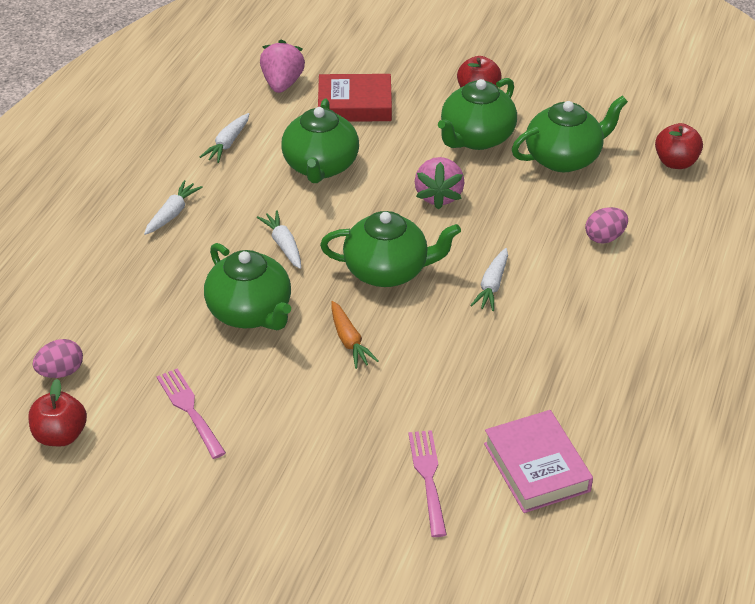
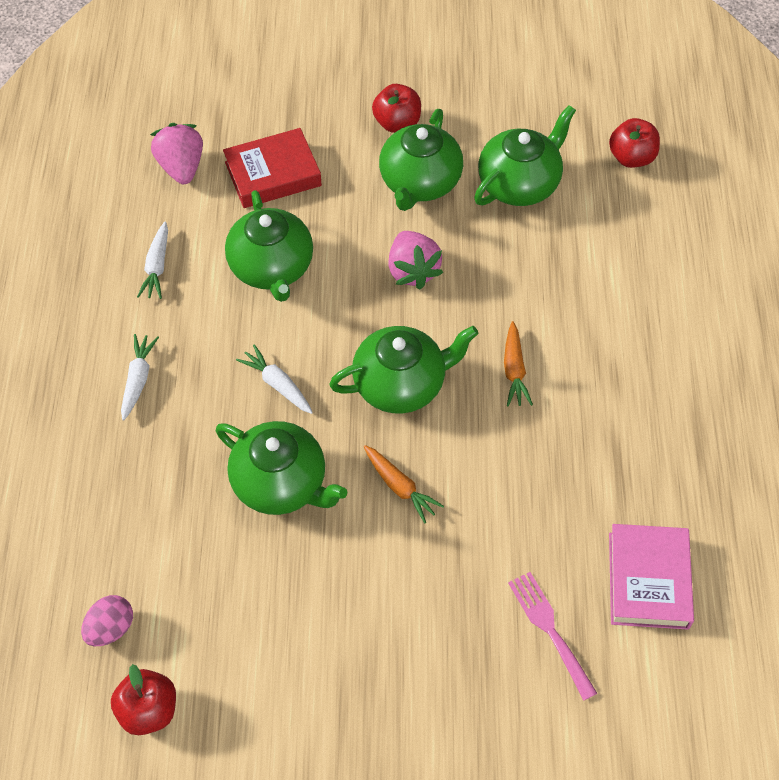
camera: 20 degrees left, 15 degrees up
pink fork [156,368,226,459] -> none
white carrot [470,248,508,311] -> orange carrot [504,321,533,406]
pink book [484,410,593,513] -> pink book turned 45 degrees clockwise [609,524,694,629]
pink egg [585,207,628,243] -> none

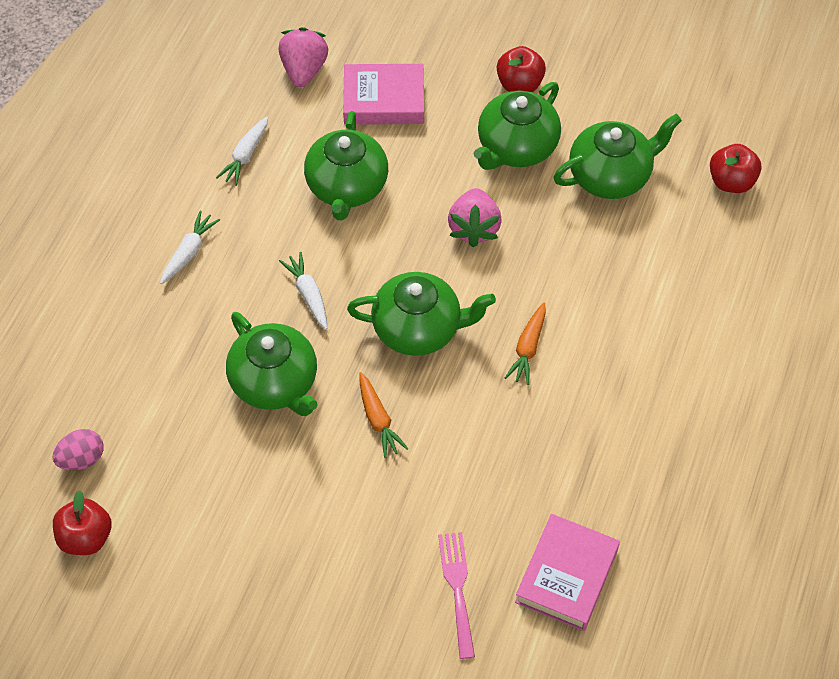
camera: 20 degrees right, 0 degrees up
red book [223,128,322,208] -> pink book [343,64,424,125]

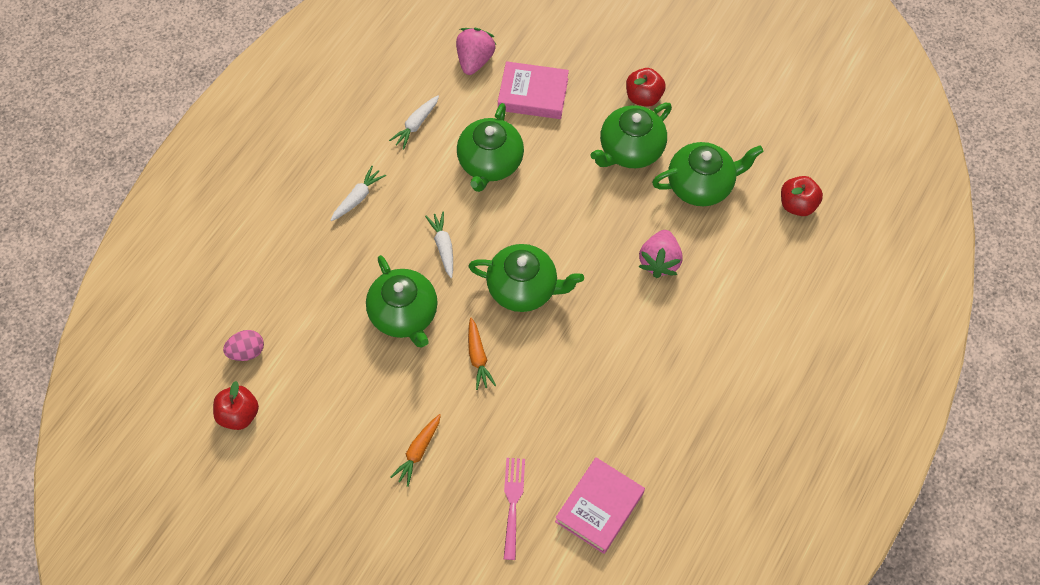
camera: 10 degrees right, 5 degrees up
pink strawberry [448,188,502,247] -> pink strawberry moved to [638,230,683,278]
orange carrot [505,302,546,385] -> orange carrot moved to [390,414,441,487]

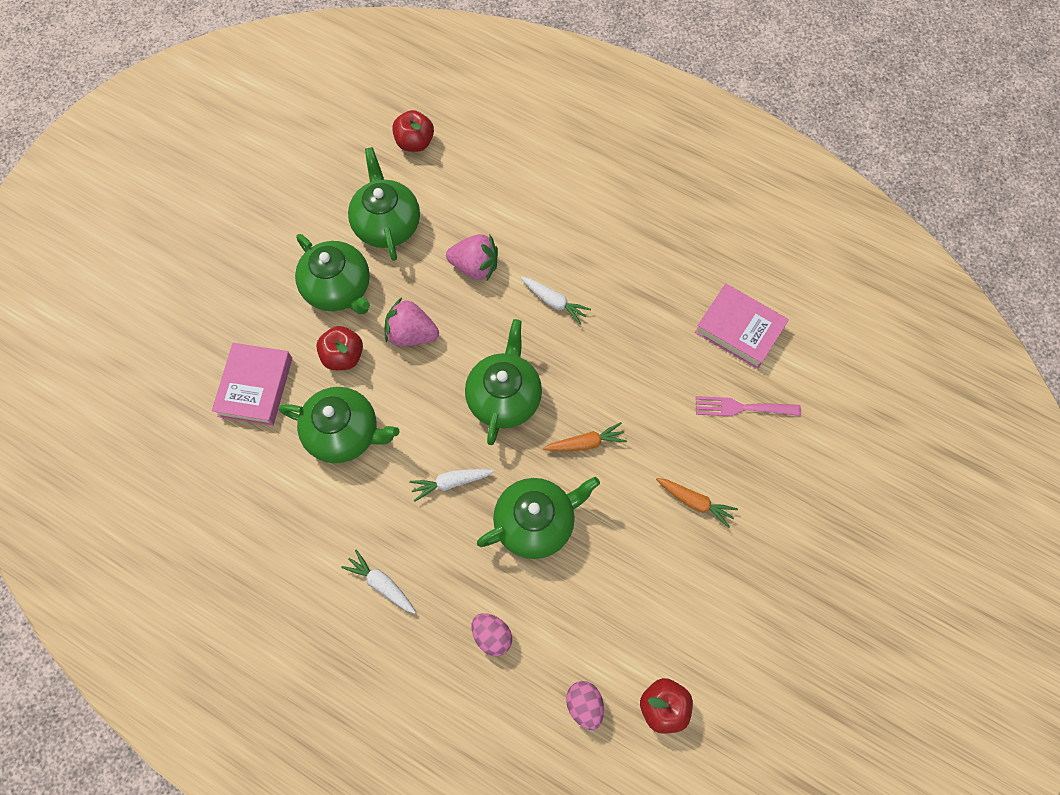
camera: 90 degrees left, 5 degrees up
white carrot [389,95,439,149] -> white carrot moved to [521,276,591,325]
pink strawberry [456,28,496,75] -> pink strawberry moved to [384,297,439,346]
red apple [626,68,666,107] -> red apple moved to [316,326,363,370]
none -> pink egg [471,613,512,656]

